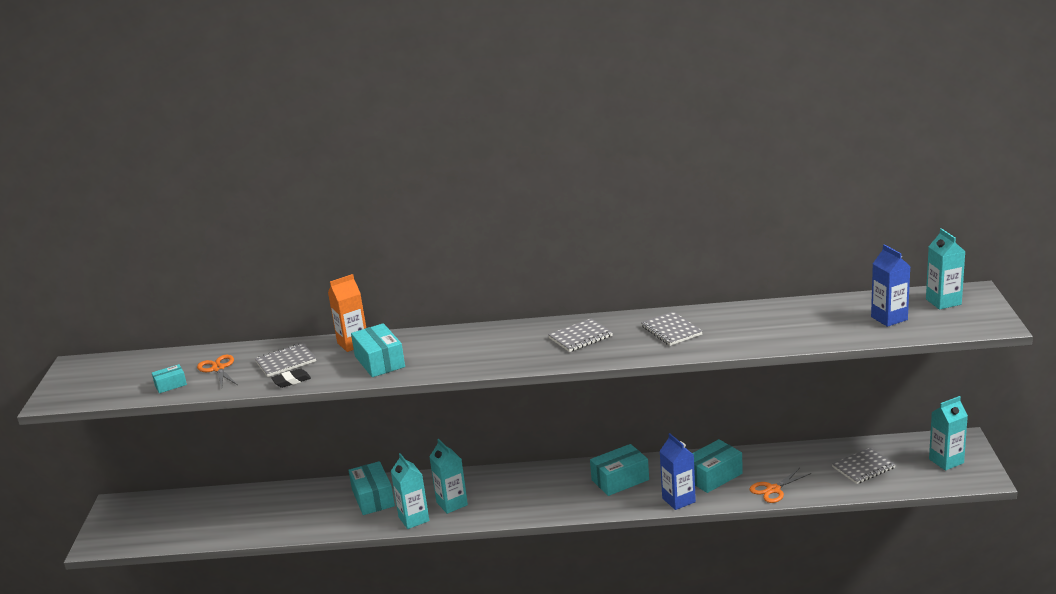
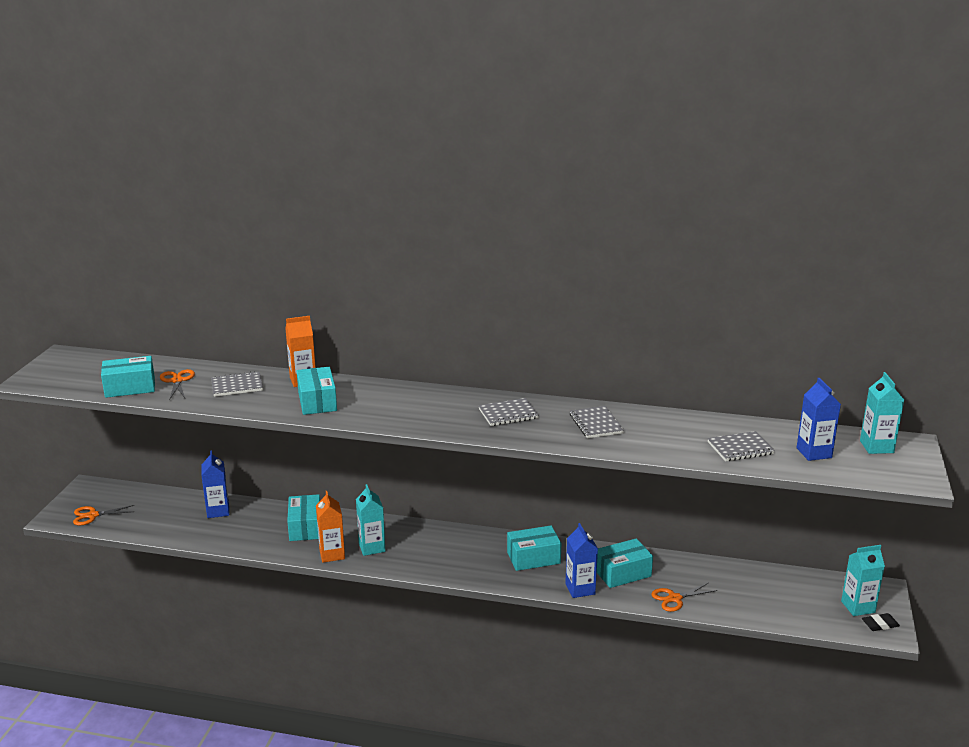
camera: 10 degrees right, 0 degrees up
turquoise box [152,364,187,393] -> turquoise box [101,356,155,398], size x1.82
black eraser [271,368,311,388] -> black eraser moved to [862,613,900,631]
turquoise carton [391,453,429,529] -> orange carton [316,491,345,563]
grey notebook [832,448,896,484] -> grey notebook moved to [707,431,775,461]
none -> orange scissors [73,505,135,525]
none -> blue carton [201,450,229,518]

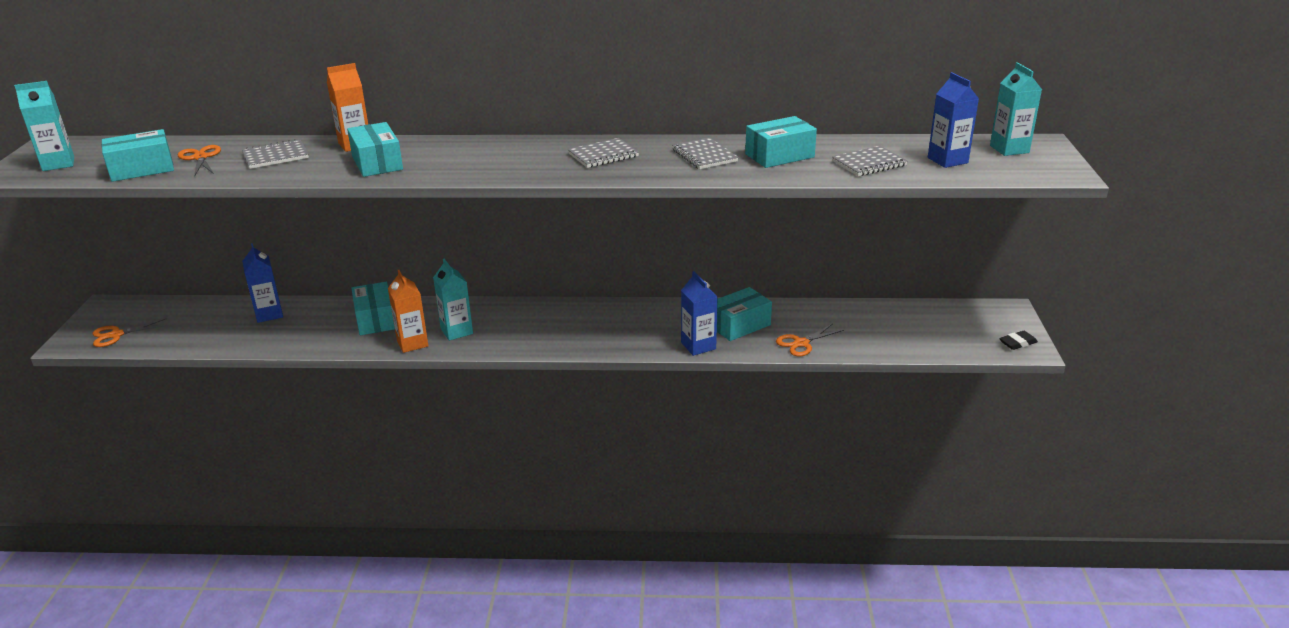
camera: 10 degrees left, 5 degrees up
turquoise box [507,526,561,571] -> turquoise box moved to [745,116,817,168]
turquoise carton [841,545,885,616] -> turquoise carton moved to [14,81,74,171]

